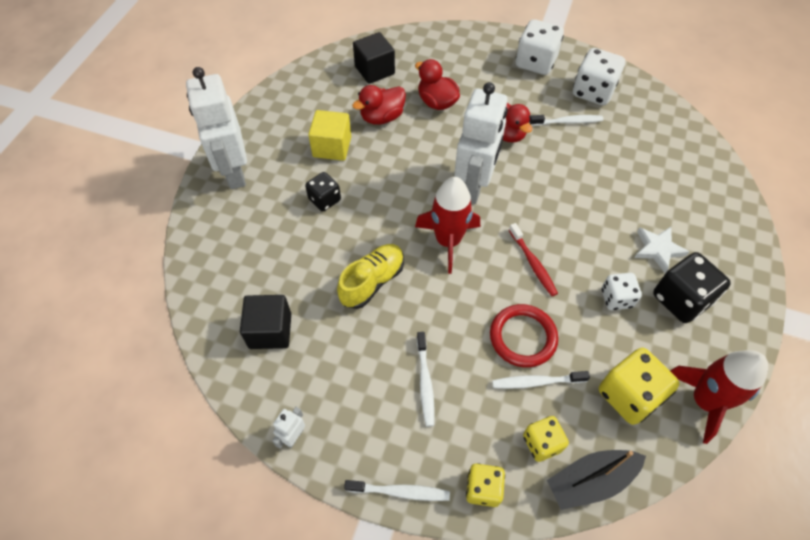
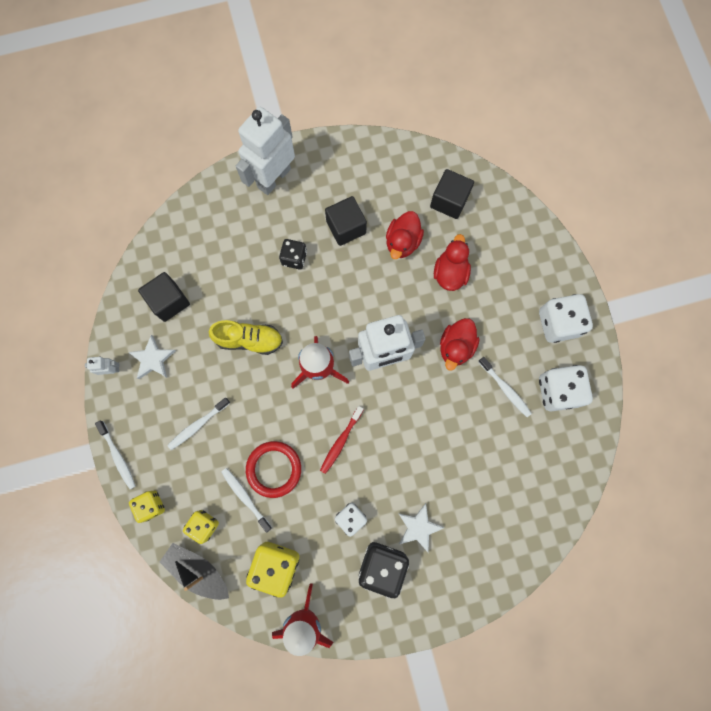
camera: 55 degrees right, 20 degrees up
yellow cube [308,110,351,161] -> black cube [325,196,367,246]
red duck [352,85,406,125] -> red duck turned 90 degrees counterclockwise [386,211,424,259]
none -> white star [128,335,175,379]

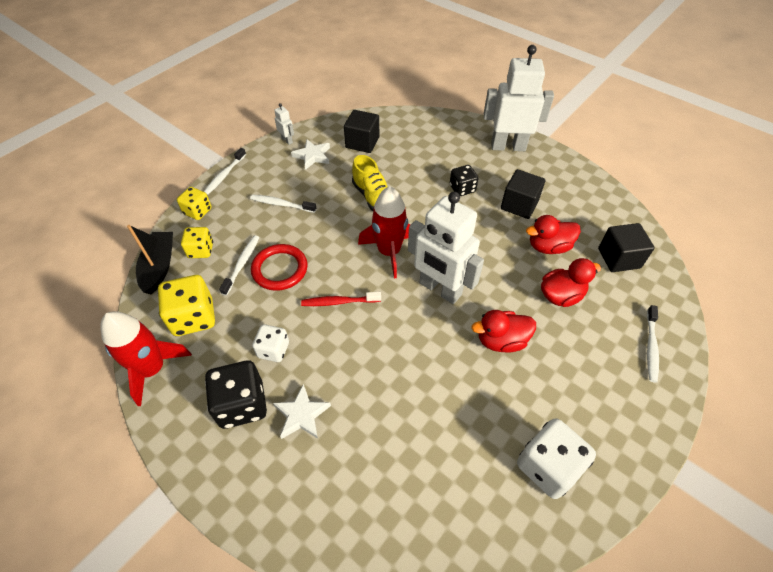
camera: 55 degrees right, 25 degrees down
white toothbrush [478,357,532,417] -> white toothbrush moved to [647,305,659,383]
white dice [539,294,593,343] -> none

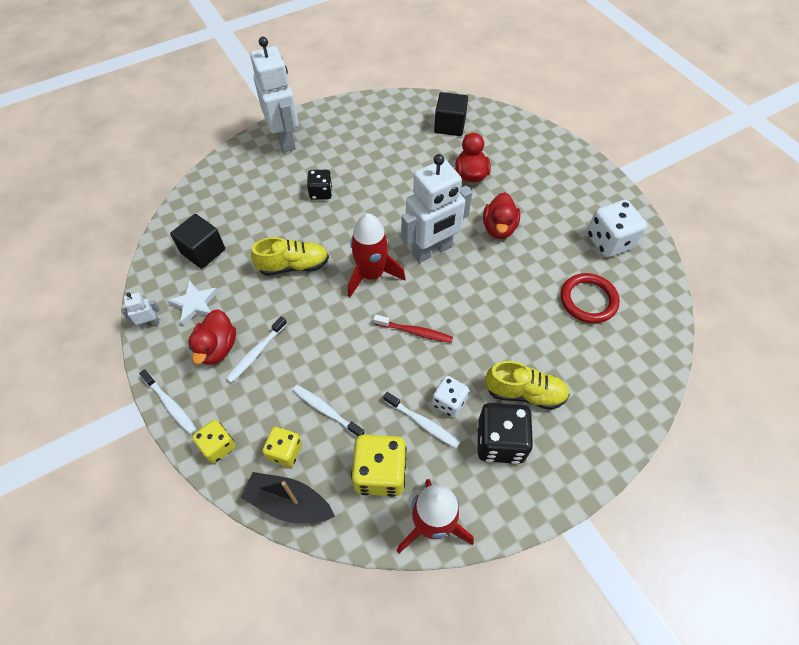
camera: 70 degrees left, 5 degrees up
red ring [251,244,308,291] -> red ring moved to [561,273,620,323]
white star [273,384,331,439] -> yellow shoe [485,361,570,410]
red toothbrush [301,292,381,306] -> red toothbrush turned 90 degrees counterclockwise [373,315,453,343]
white robot [483,45,554,151] -> white robot turned 135 degrees clockwise [250,37,299,152]
black cube [501,169,546,219] -> none
red duck [526,215,581,254] -> red duck moved to [188,309,236,365]
white toothbrush [647,305,659,383] -> white toothbrush moved to [383,392,460,448]

